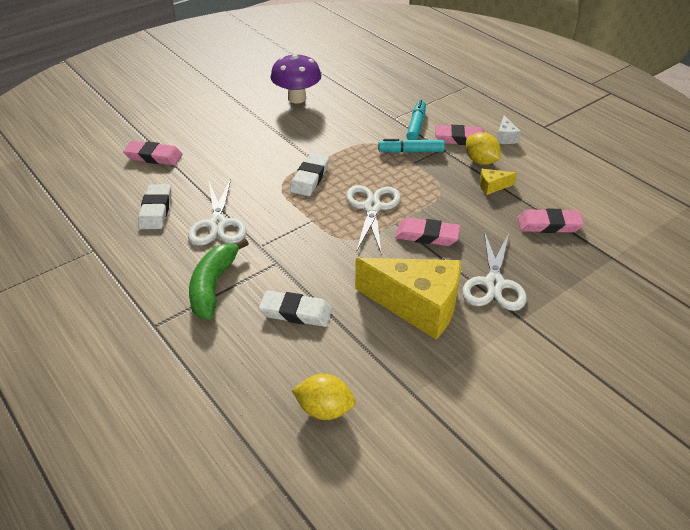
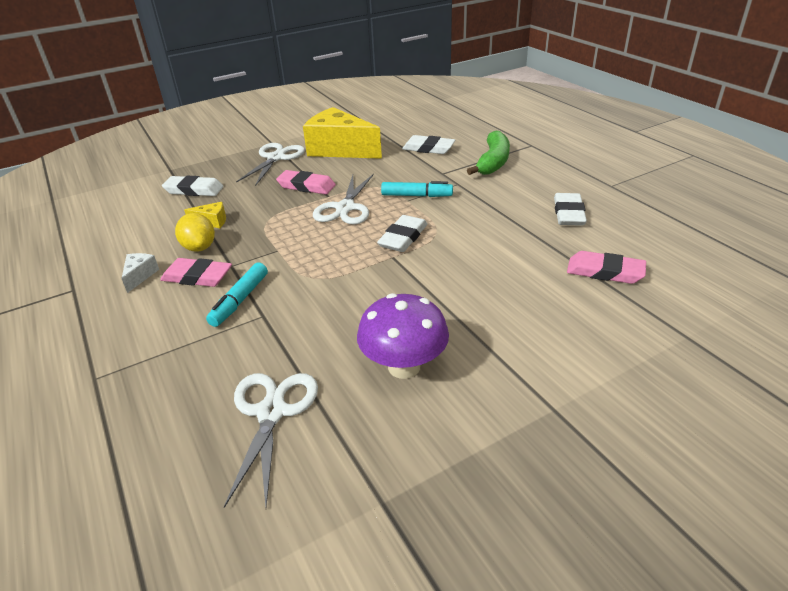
camera: 170 degrees left, 5 degrees down
white scissors [188,179,246,246] -> white scissors moved to [224,373,318,508]
yellow lemon [292,374,356,420] -> none
turquoise marker [378,139,445,153] -> turquoise marker moved to [381,181,453,197]
pink eraser [517,209,584,233] -> white eraser [162,176,223,196]

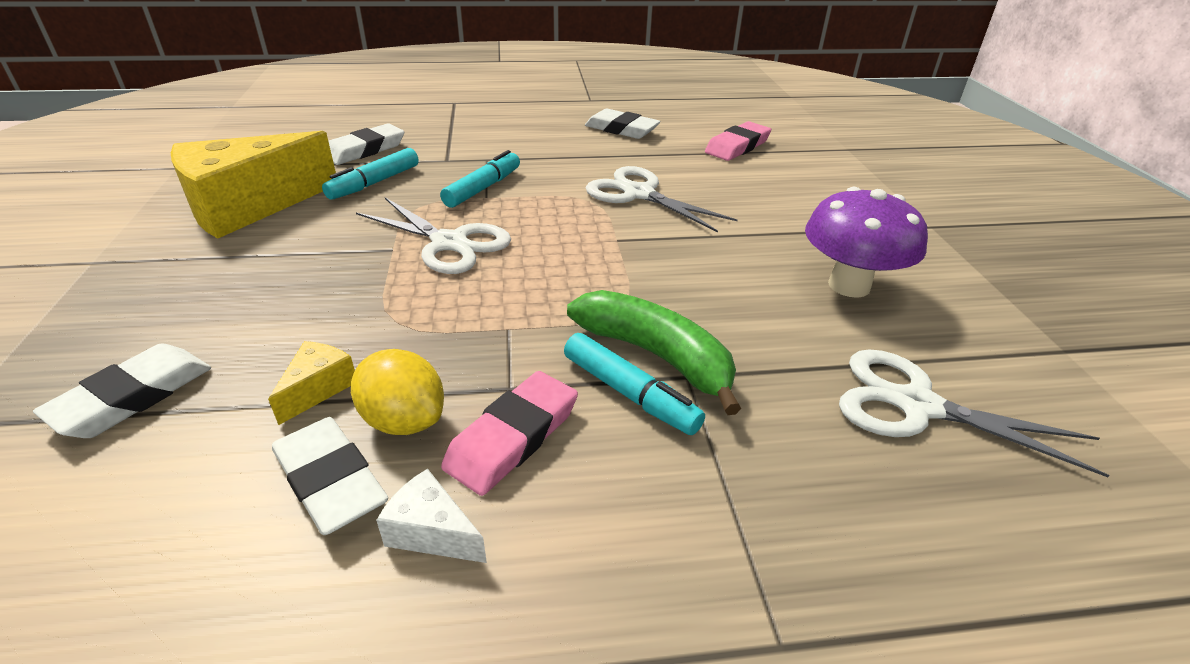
camera: 70 degrees left, 0 degrees up
yellow lemon [175,213,215,252] -> yellow lemon turned 45 degrees clockwise [351,349,444,435]
white scissors [236,143,305,186] -> white scissors moved to [586,166,738,233]
pink eraser [276,170,336,194] -> none
white eraser [377,215,428,252] -> white eraser moved to [272,417,388,535]
green banana [467,131,510,175] -> green banana moved to [567,290,741,415]
none -> turquoise marker [322,148,419,200]

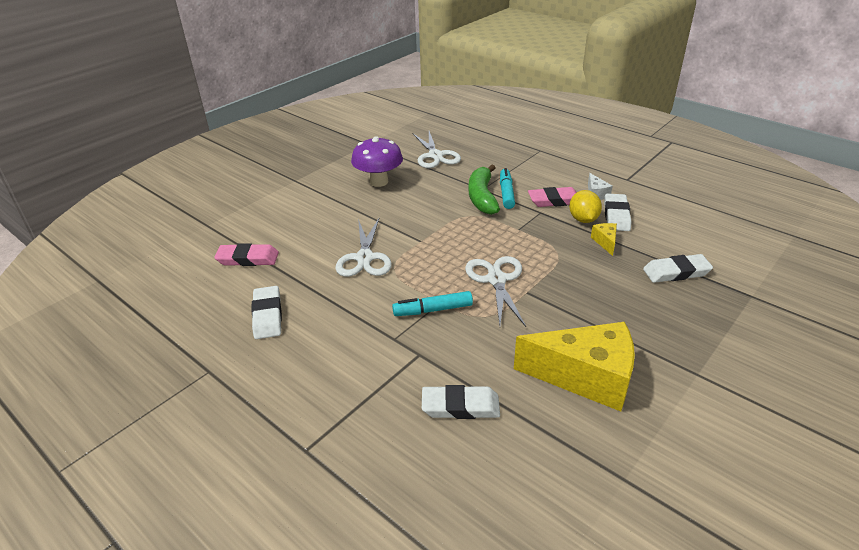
camera: 130 degrees left, 0 degrees up
yellow cheese [268,341,355,425] -> yellow cheese turned 105 degrees clockwise [591,223,617,256]
turquoise marker [322,148,419,200] -> none

